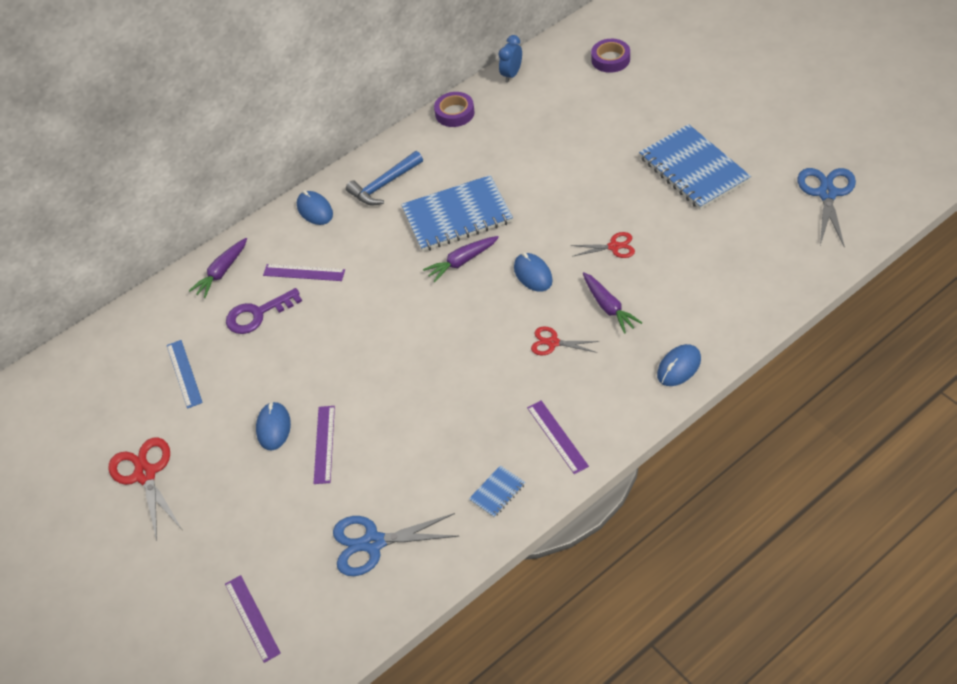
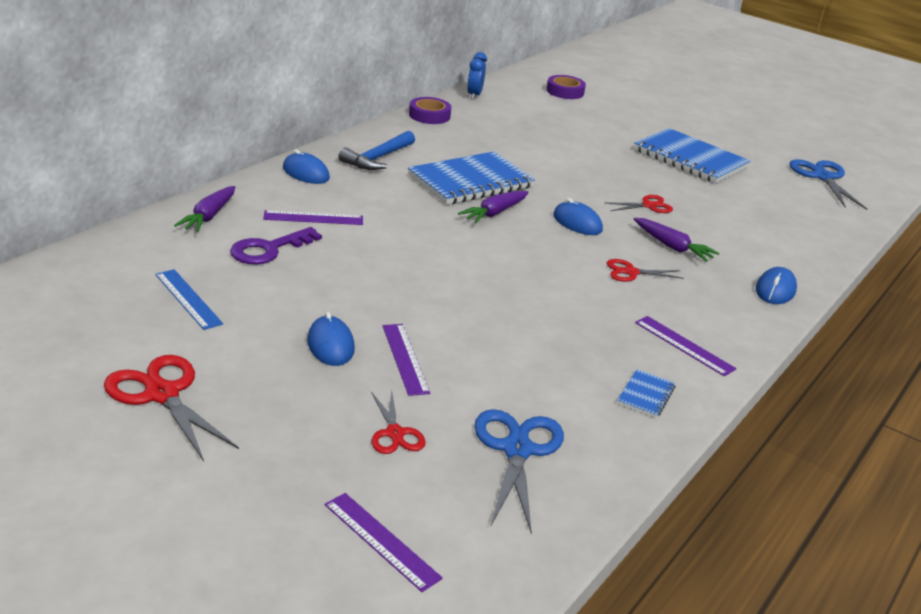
camera: 25 degrees left, 20 degrees down
blue scissors [333,513,459,576] -> blue scissors turned 120 degrees clockwise [474,409,564,534]
none -> red scissors [371,391,426,454]

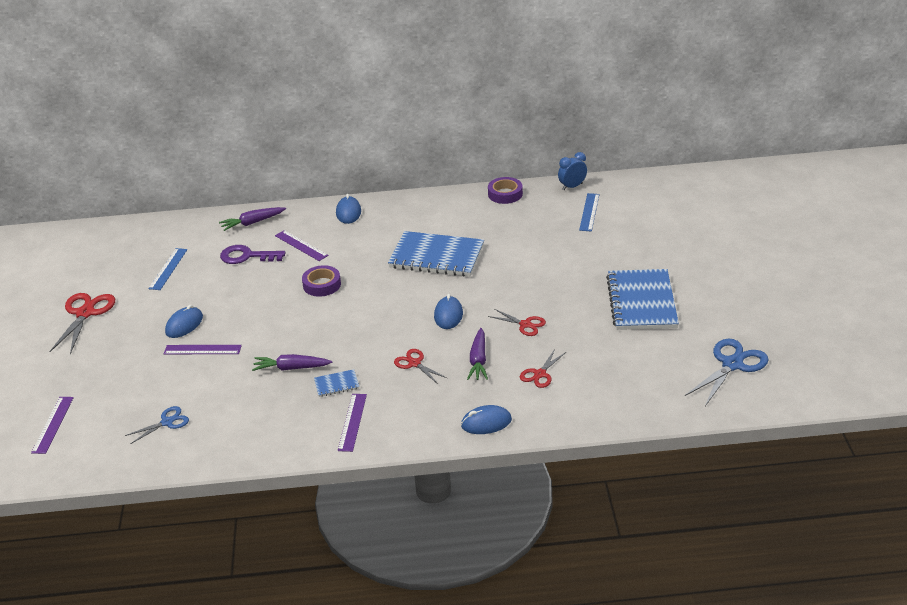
camera: 55 degrees right, 5 degrees up
blue hammer [338,131,415,170] -> none
red scissors [371,391,426,454] -> red scissors moved to [520,349,566,388]
purple ruler [382,324,430,396] -> purple ruler turned 60 degrees clockwise [164,345,242,354]
purple carrot [458,191,529,223] -> purple carrot moved to [252,354,332,371]
blue scissors [474,409,564,534] -> blue scissors [125,406,189,444], size x0.59
purple tape [546,75,586,99] -> purple tape moved to [302,265,341,297]
blue notebook [617,369,676,418] -> blue notebook moved to [314,369,359,397]
none -> blue ruler [579,193,599,232]

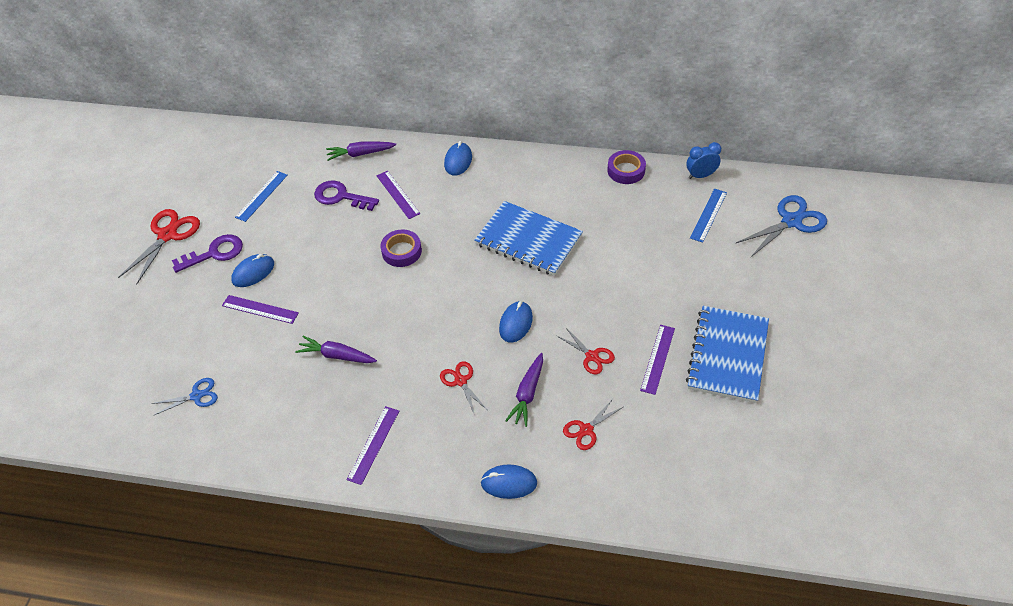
camera: 15 degrees right, 15 degrees up
purple ruler [31,397,74,454] -> purple ruler moved to [640,325,675,395]
blue notebook [314,369,359,397] -> none
blue scissors [685,339,769,406] -> blue scissors moved to [736,195,827,257]
none -> purple key [172,234,243,273]

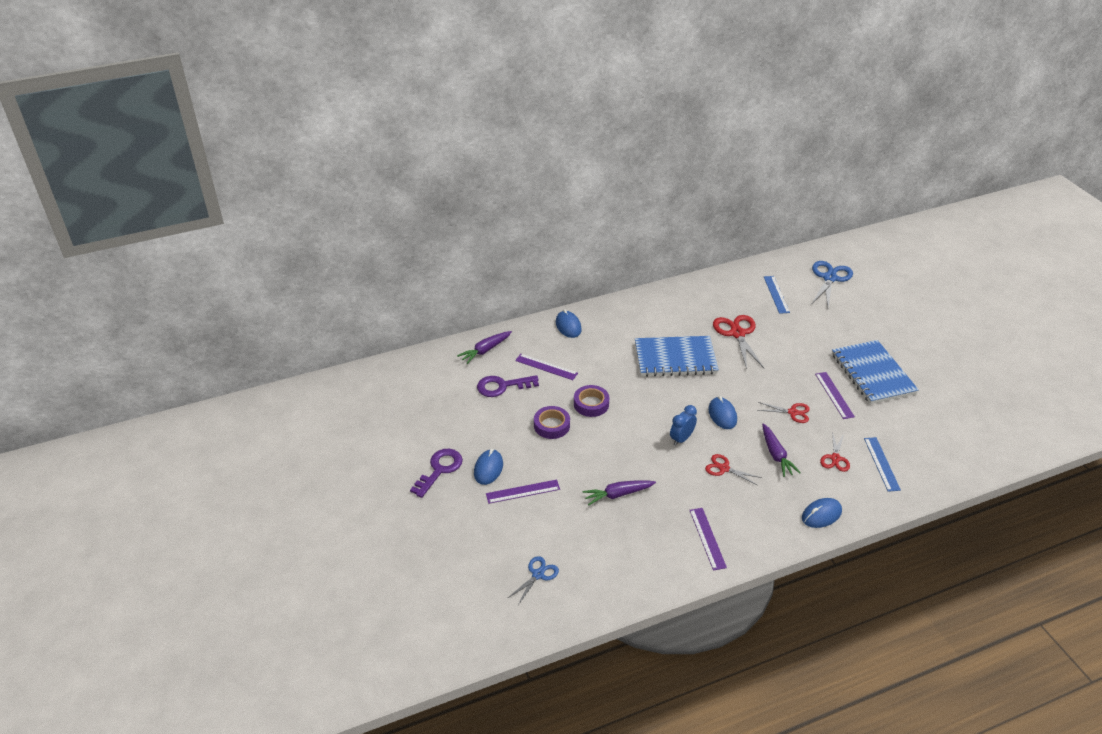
camera: 35 degrees left, 10 degrees down
red scissors [118,209,200,285] -> red scissors moved to [713,315,764,369]
blue ruler [235,171,288,222] -> blue ruler moved to [864,437,901,492]
purple tape [608,150,646,184] -> purple tape moved to [534,406,570,439]
blue clock [686,142,721,179] -> blue clock moved to [670,405,697,446]

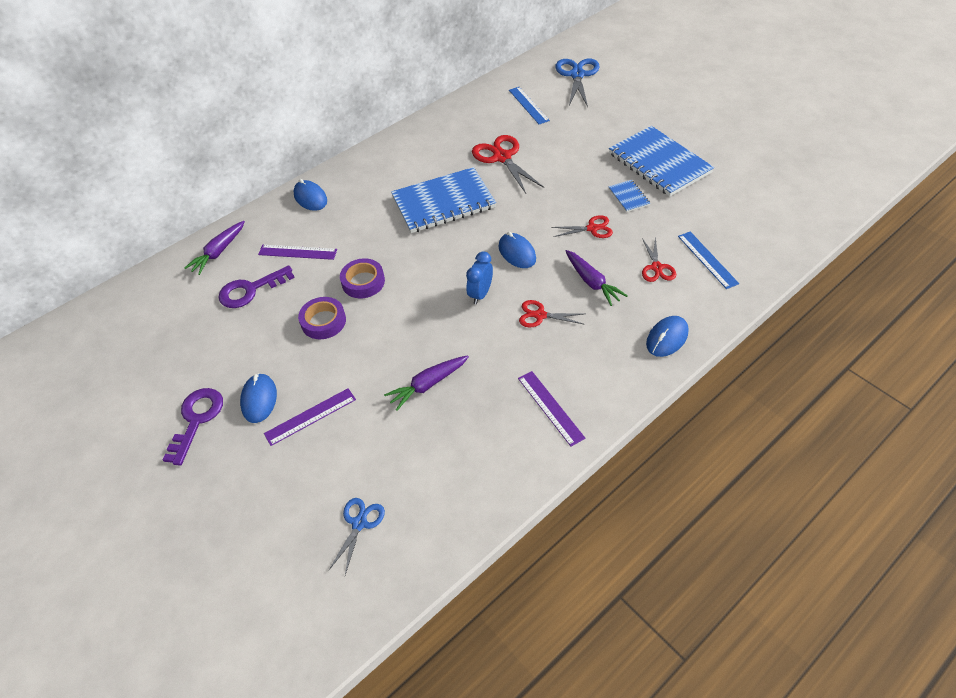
camera: 15 degrees left, 10 degrees up
purple ruler [815,372,855,419] -> blue notebook [609,180,650,212]

